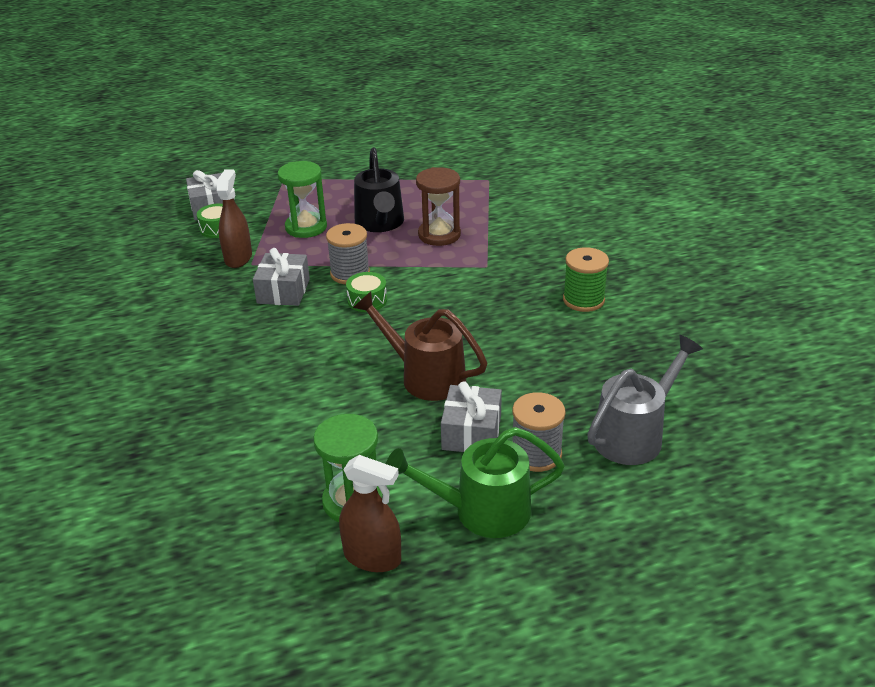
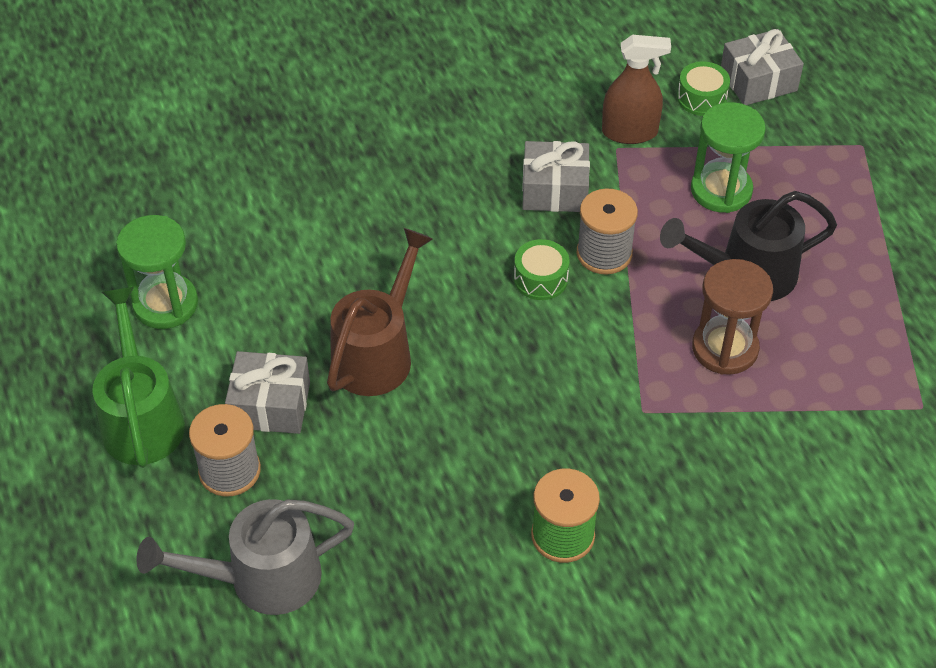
camera: 85 degrees right, 15 degrees up
brown spray bottle [339,455,401,572] -> none
grey watering can [587,335,703,465] -> grey watering can turned 120 degrees clockwise [136,499,354,615]

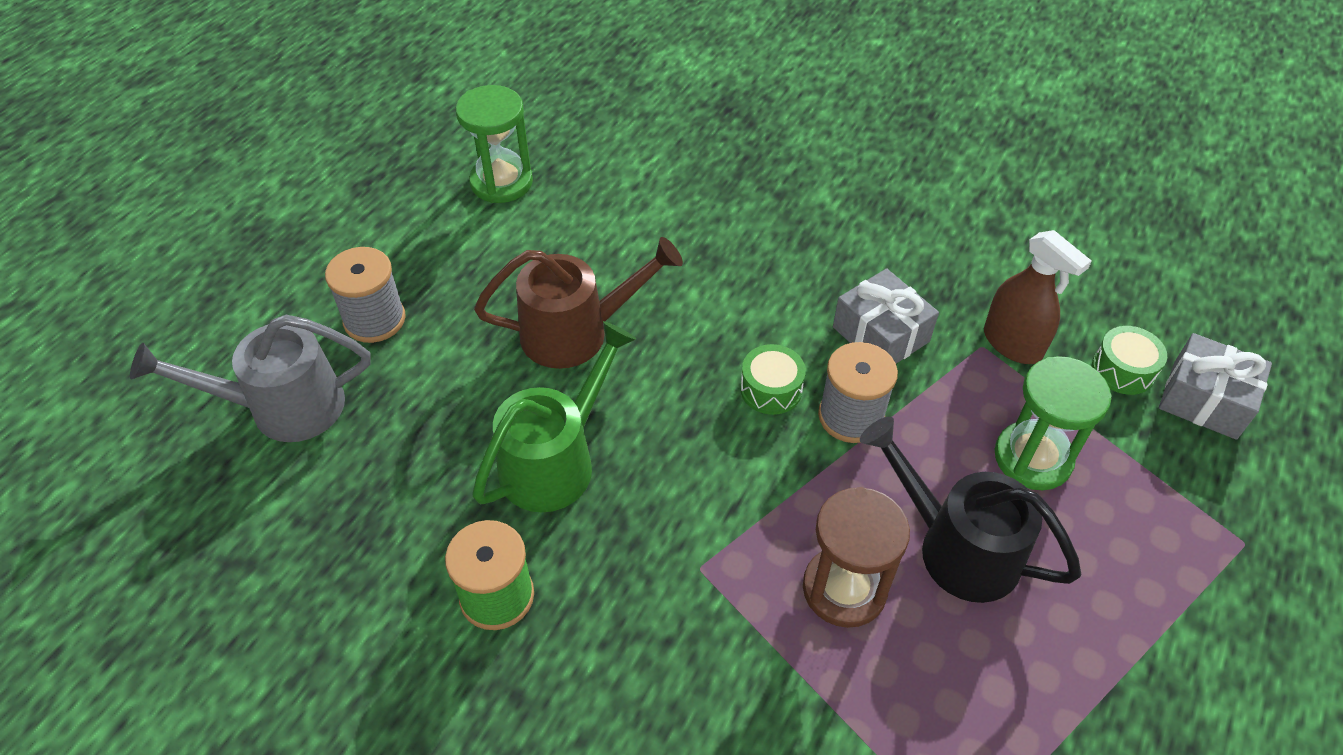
camera: 50 degrees right, 0 degrees up
green watering can [92,287,185,468] -> green watering can moved to [472,321,636,512]
grey watering can [136,499,354,615] -> grey watering can turned 45 degrees counterclockwise [130,315,371,442]
grey gift [225,351,310,434] -> none

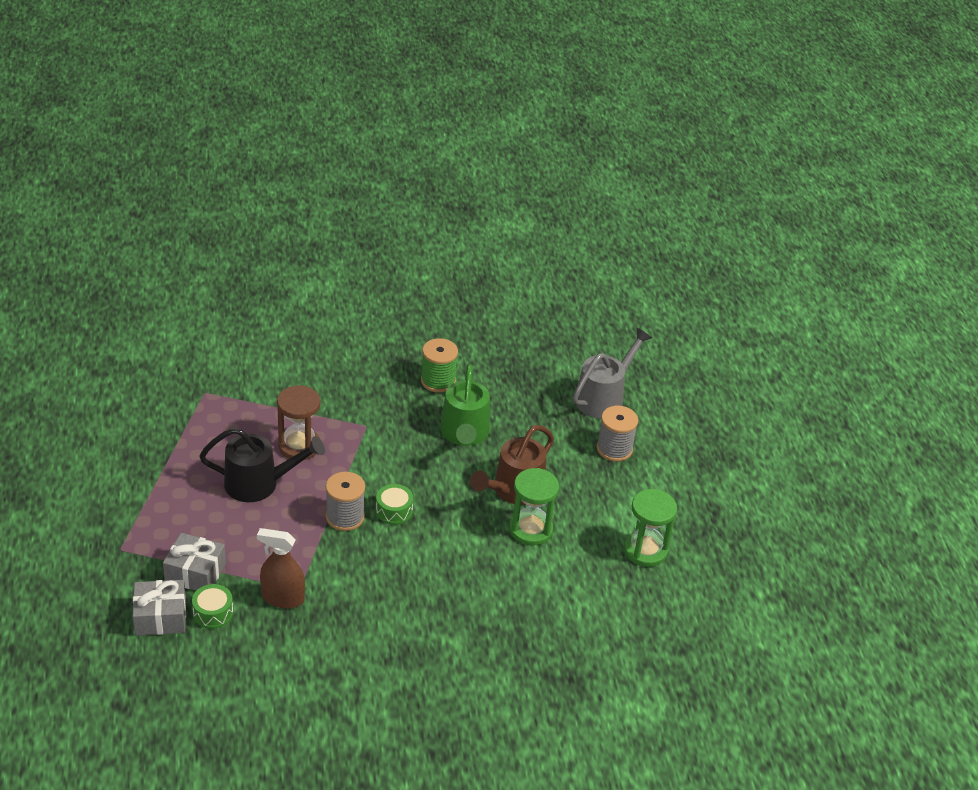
camera: 140 degrees right, 10 degrees down
grey gift [833,268,939,364] -> grey gift moved to [163,533,226,591]
green hourglass [994,356,1111,490] -> green hourglass moved to [509,468,559,546]

